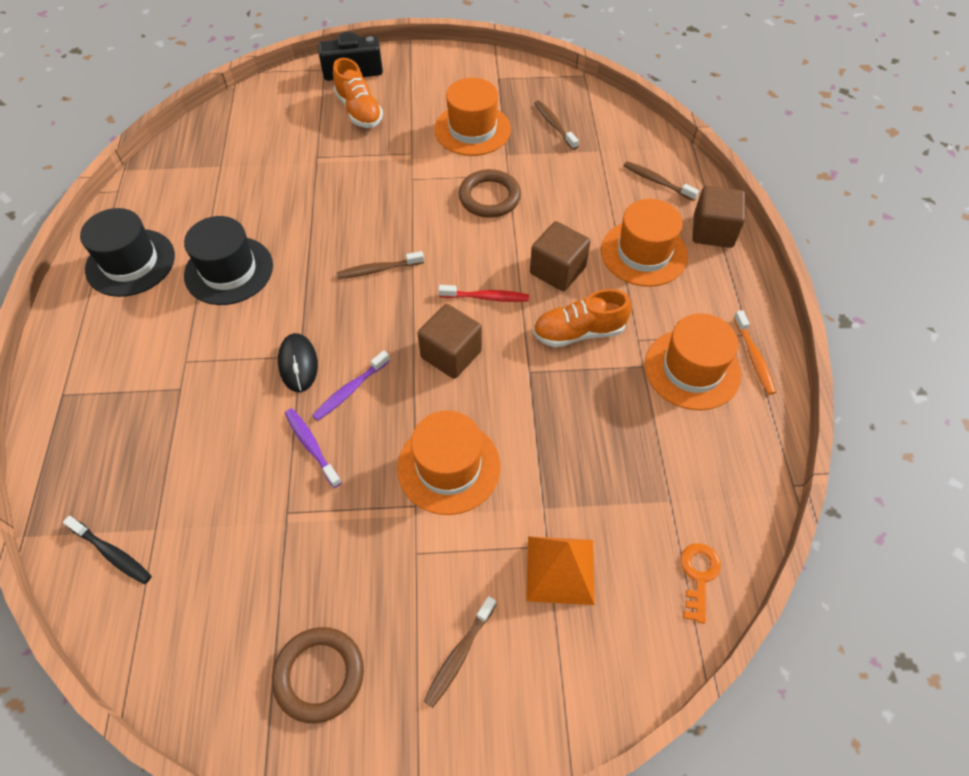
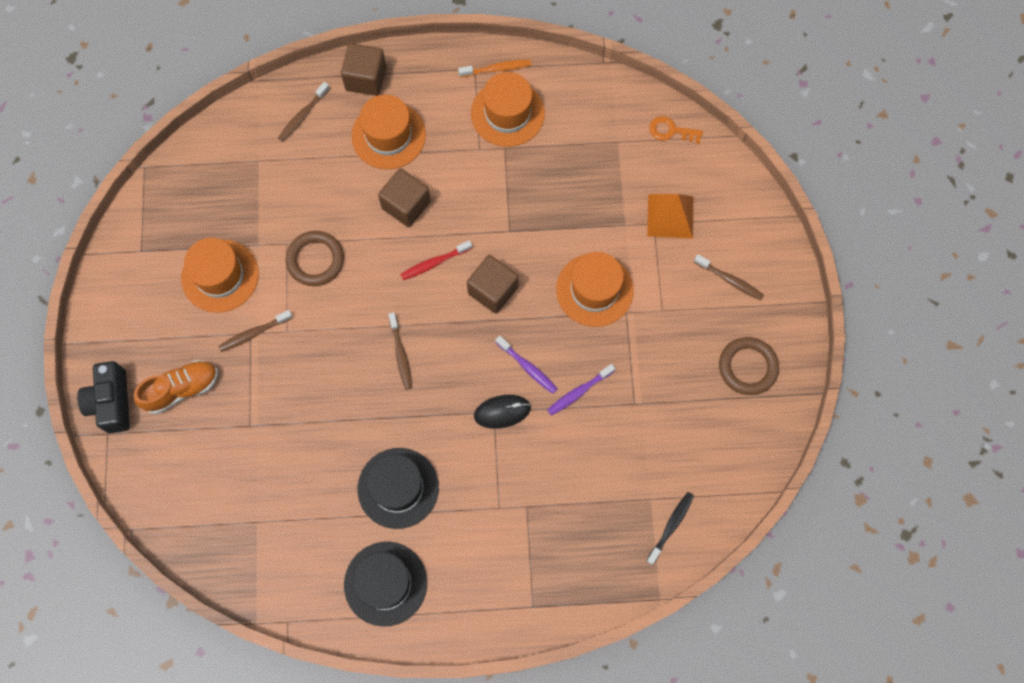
camera: 90 degrees left, 15 degrees up
red toothbrush [438,285,529,302] -> red toothbrush turned 120 degrees counterclockwise [400,240,472,280]
orange shoe [533,289,631,347] -> none
brown toothbrush [534,100,579,150] -> brown toothbrush moved to [219,310,293,352]

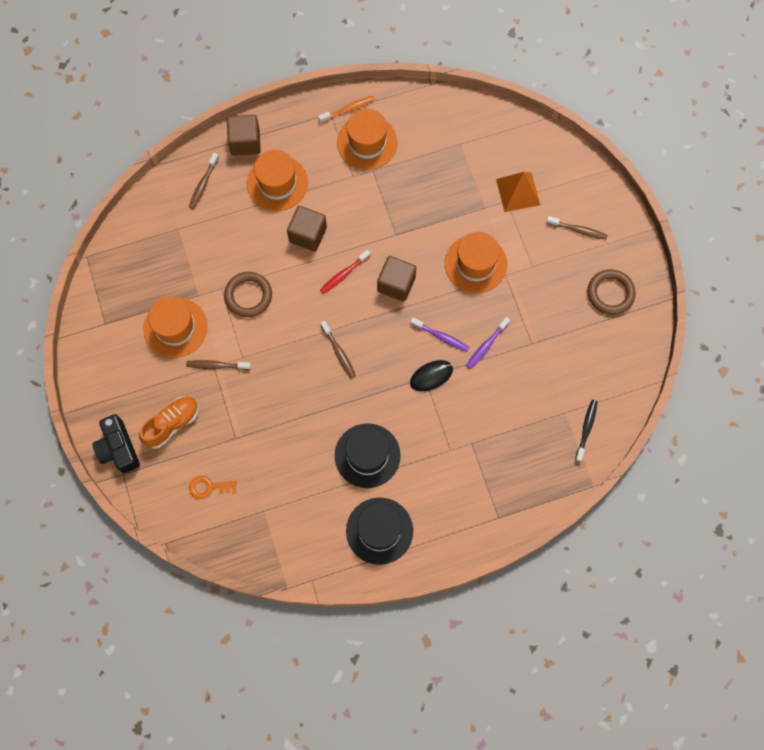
camera: 15 degrees left, 0 degrees up
brown toothbrush [219,310,293,352] -> brown toothbrush turned 45 degrees clockwise [186,360,251,370]
orange key [649,116,703,144] -> orange key moved to [189,476,237,499]

